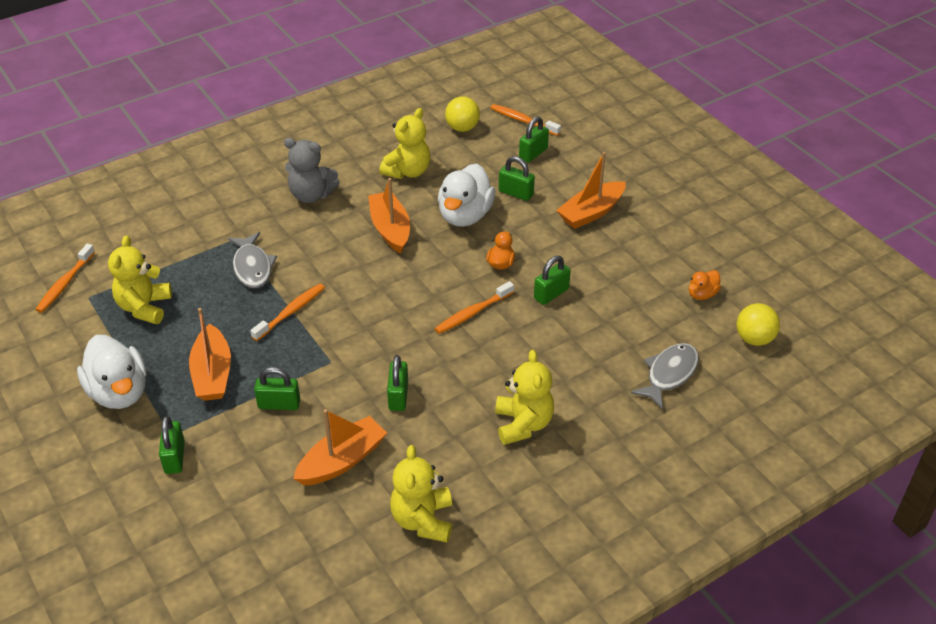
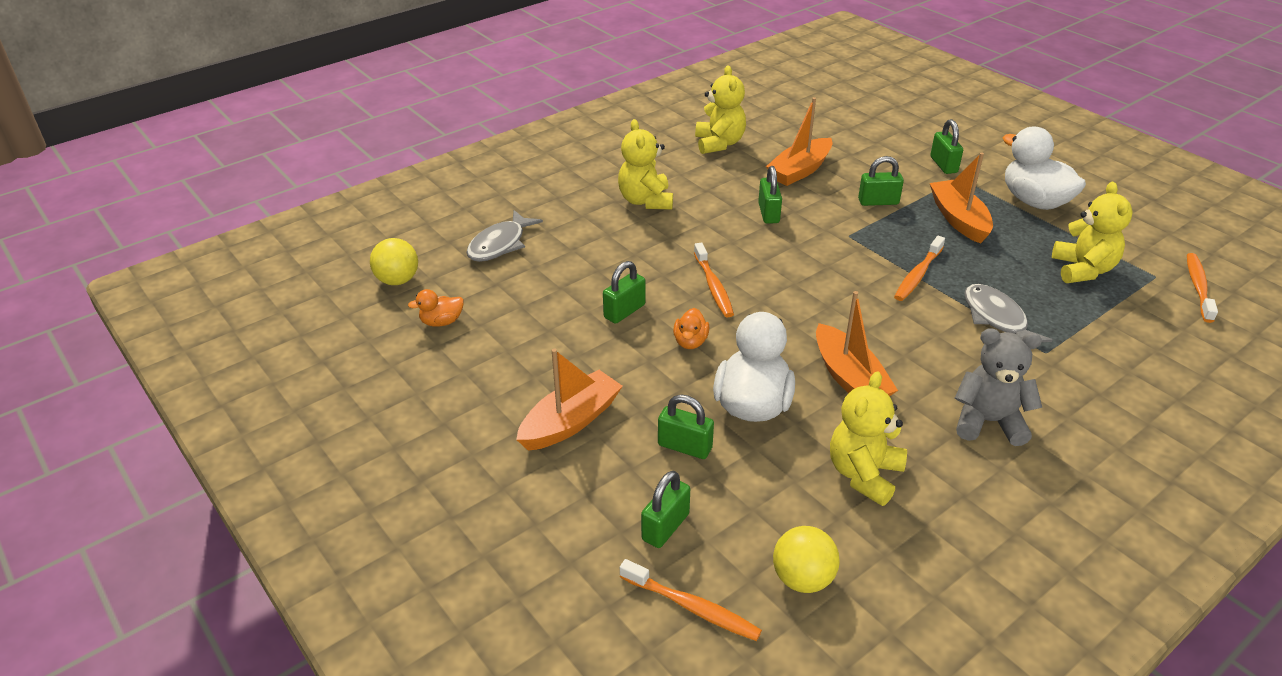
camera: 175 degrees right, 5 degrees down
orange toothbrush [435,281,514,334] -> orange toothbrush turned 120 degrees clockwise [694,243,734,318]
orange duck [689,270,721,300] -> orange duck turned 150 degrees counterclockwise [408,289,464,327]

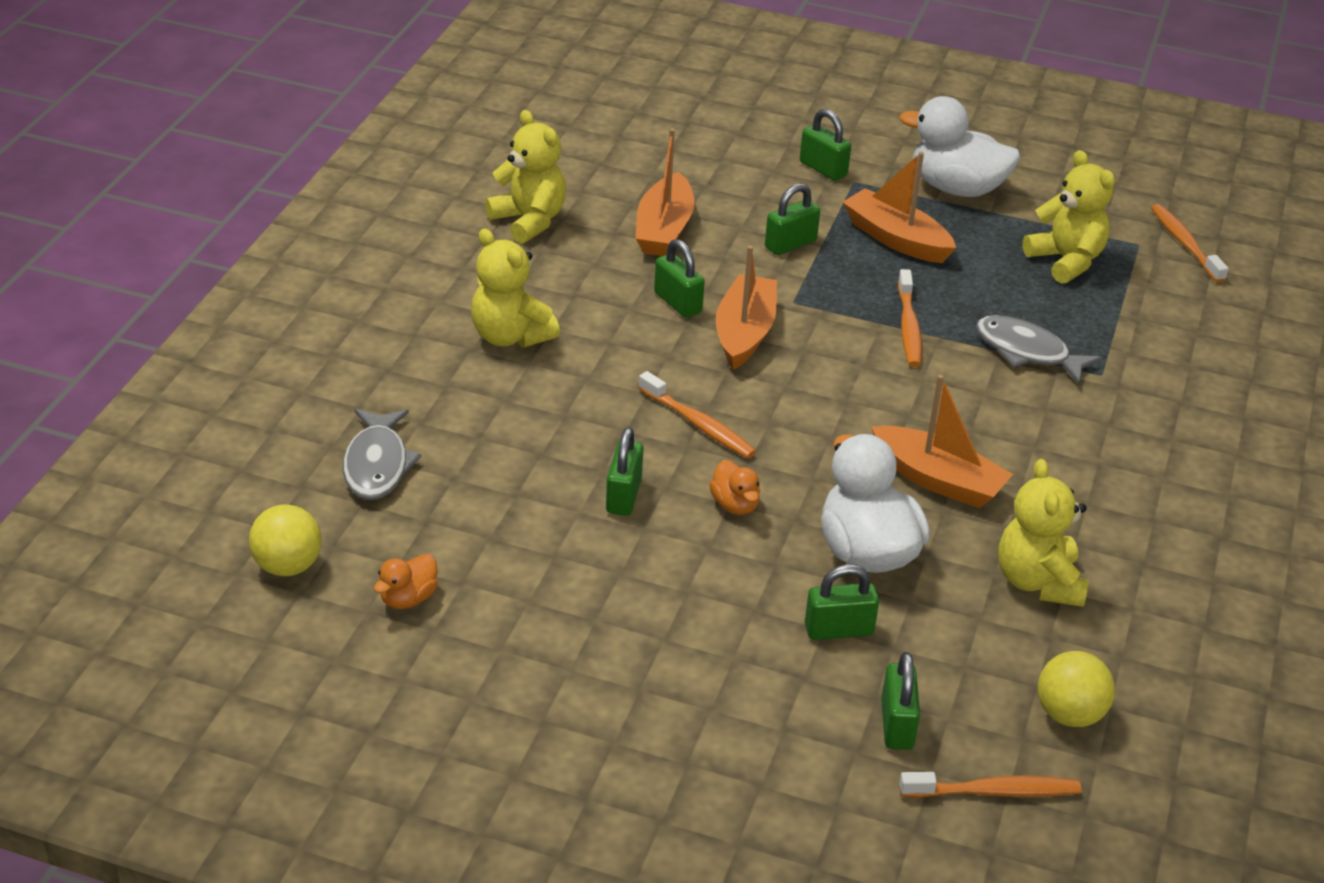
camera: 35 degrees left, 0 degrees up
orange boat [516,349,623,451] -> orange boat moved to [715,246,777,370]
grey teddy bear [955,328,1042,446] -> none

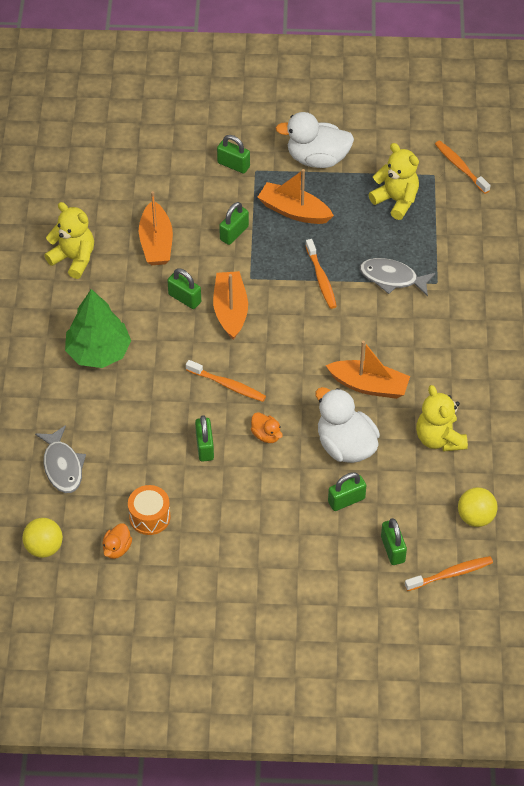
camera: 15 degrees left, 15 degrees up
yellow teddy bear [471,229,560,348] -> green tree [65,289,131,368]
none -> orange drum [128,485,171,535]

